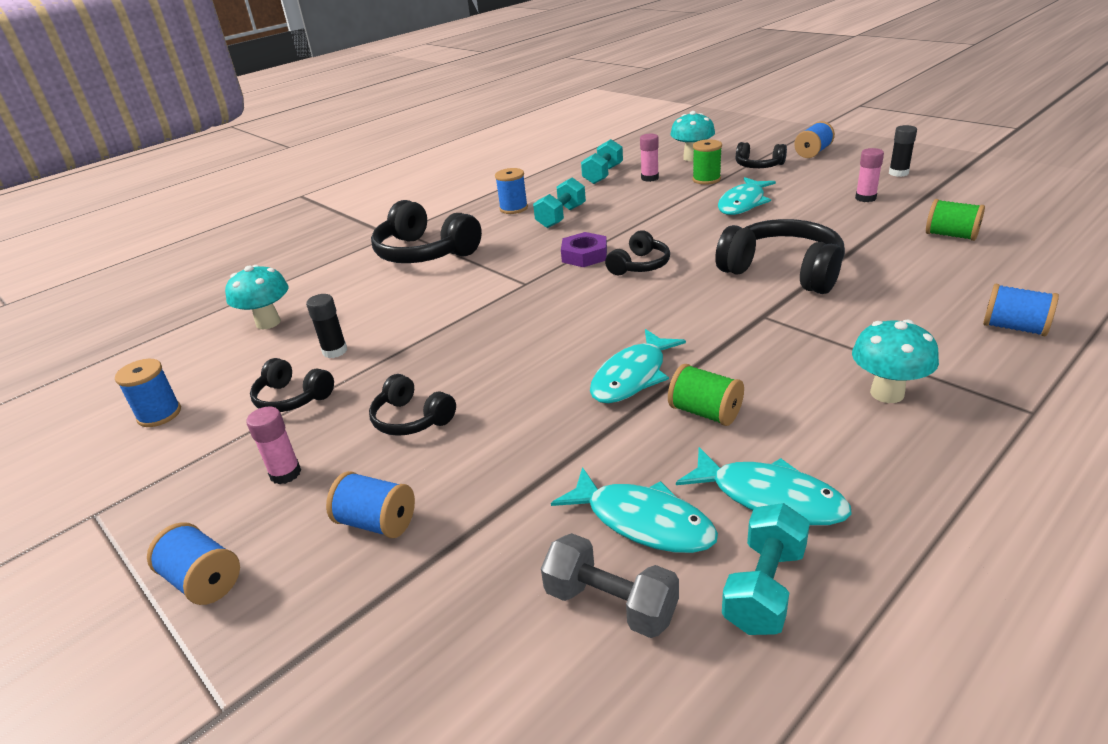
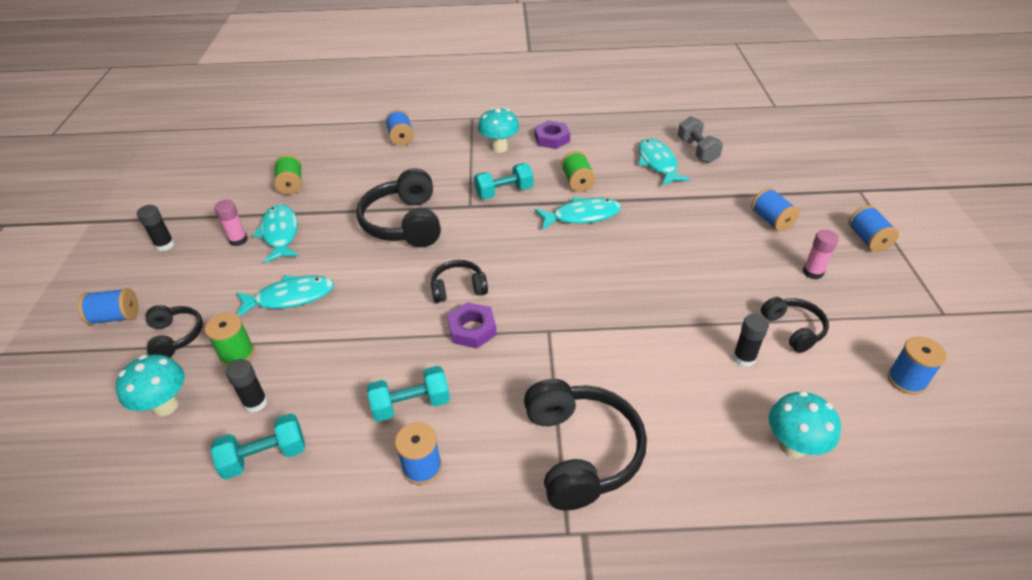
camera: 140 degrees left, 10 degrees up
black headphones [369,374,456,436] -> none
pink glue stick [640,134,659,182] -> black glue stick [225,359,268,413]
turquoise fish [676,447,852,526] -> turquoise fish moved to [253,204,299,263]
turquoise dumbbell [722,503,810,635] -> turquoise dumbbell moved to [474,163,533,200]
none -> purple nut [534,121,570,149]

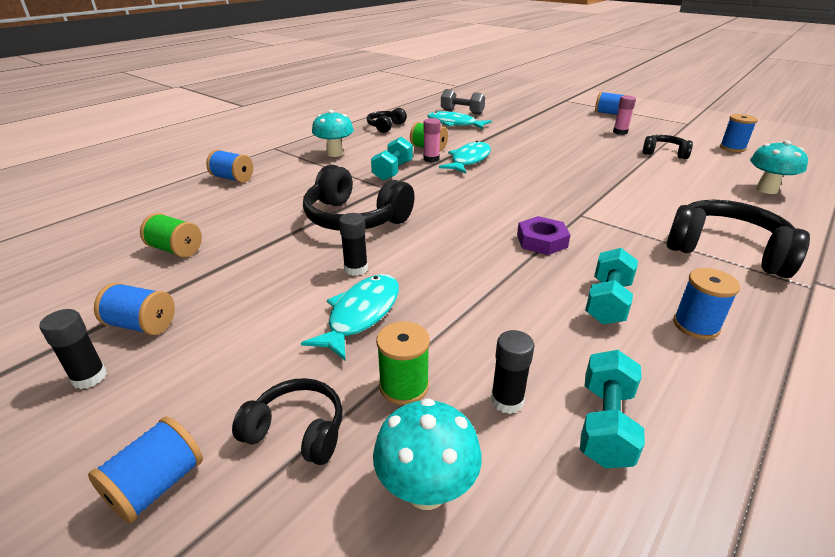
camera: 50 degrees left, 10 degrees down
pink glue stick [214,200,248,246] -> pink glue stick moved to [424,118,441,162]
turquoise fish [253,204,299,263] -> none
black headphones [431,260,488,303] -> black headphones moved to [367,108,407,133]
purple nut [534,121,570,149] -> none
black glue stick [733,314,769,367] -> black glue stick moved to [339,213,368,276]
blue spool [751,188,800,232] -> blue spool moved to [94,283,175,335]

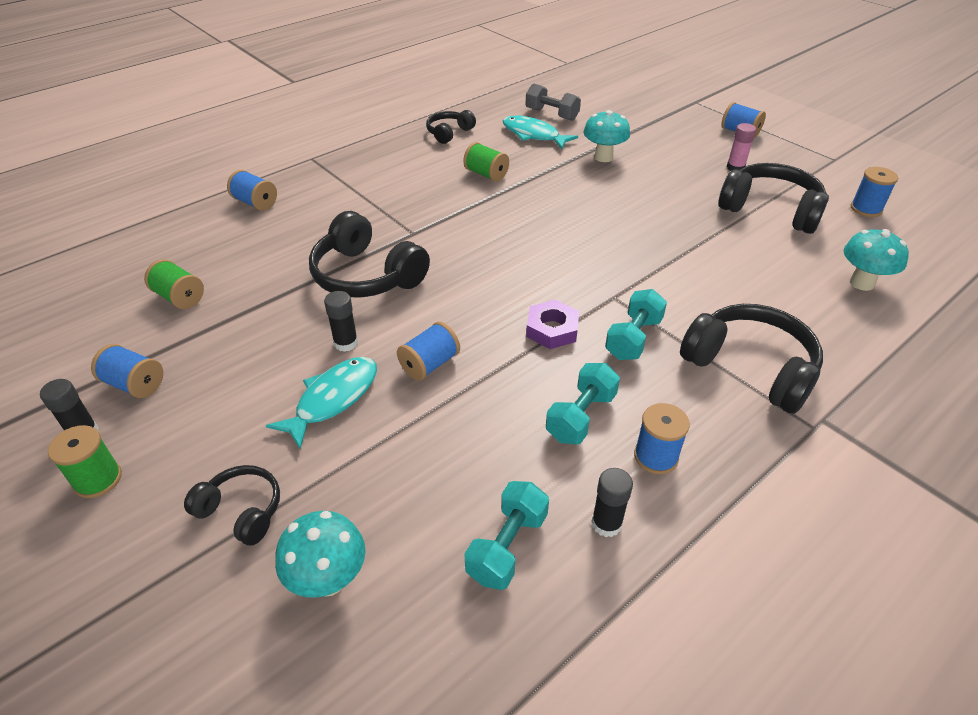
camera: 10 degrees right, 10 degrees up
blue spool [88,416,203,523] -> blue spool moved to [397,322,460,381]
turquoise mushroom [312,110,354,157] -> turquoise mushroom moved to [583,110,630,162]
turquoise dumbbell [371,137,413,181] -> turquoise dumbbell moved to [605,289,667,360]
green spool [376,321,430,405] -> green spool moved to [48,425,122,498]
pink glue stick [424,118,441,162] -> none
turquoise fish [439,141,491,174] -> none
black glue stick [491,330,534,414] -> black glue stick moved to [591,468,633,537]
black headphones [642,135,693,159] -> black headphones [718,163,829,234], size x1.79

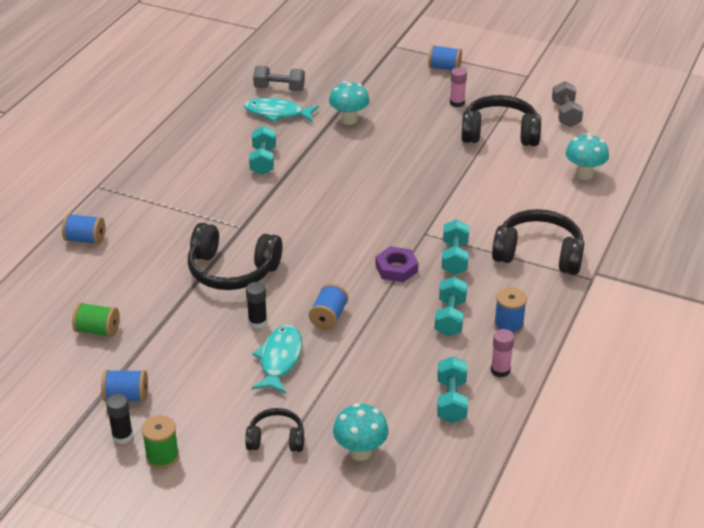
camera: 25 degrees left, 5 degrees down
black headphones [426,110,476,144] -> none
green spool [463,142,509,182] -> turquoise dumbbell [249,126,276,175]
black glue stick [591,468,633,537] -> pink glue stick [491,329,514,377]
blue spool [851,167,898,217] -> grey dumbbell [552,81,583,127]

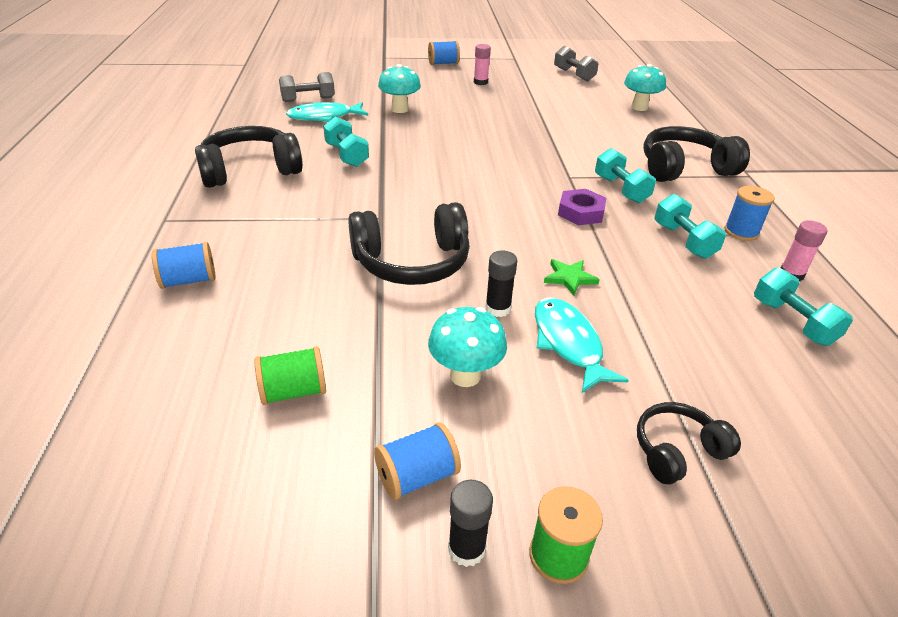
camera: 30 degrees left, 0 degrees up
blue spool [309,284,348,330] -> green star [544,259,600,295]
turquoise mushroom [333,403,389,461] -> turquoise mushroom moved to [428,307,507,387]
black headphones [461,95,541,146] -> black headphones moved to [195,126,303,188]

